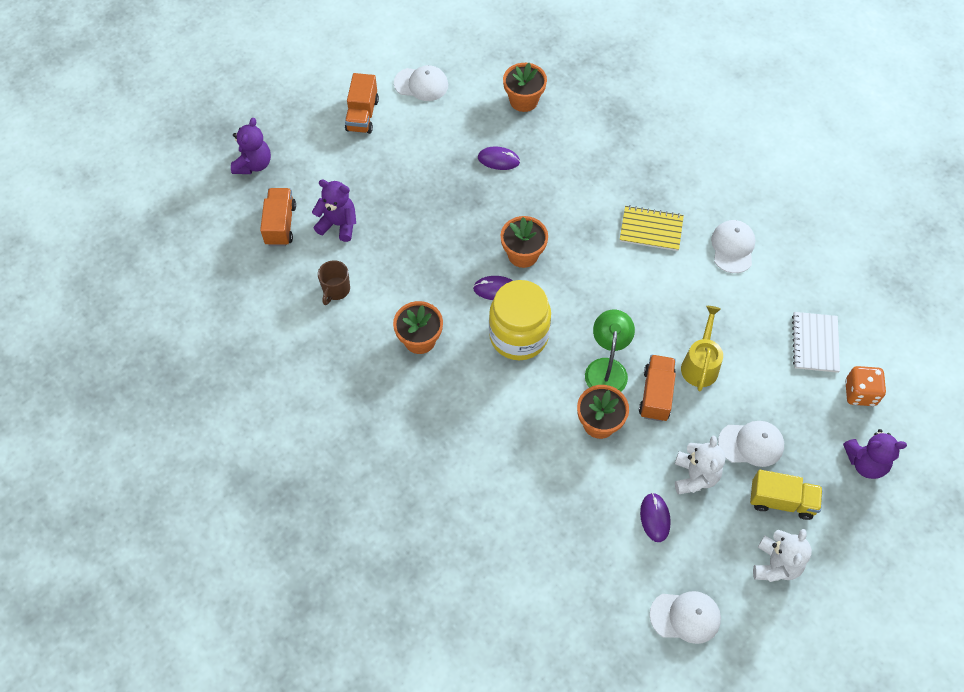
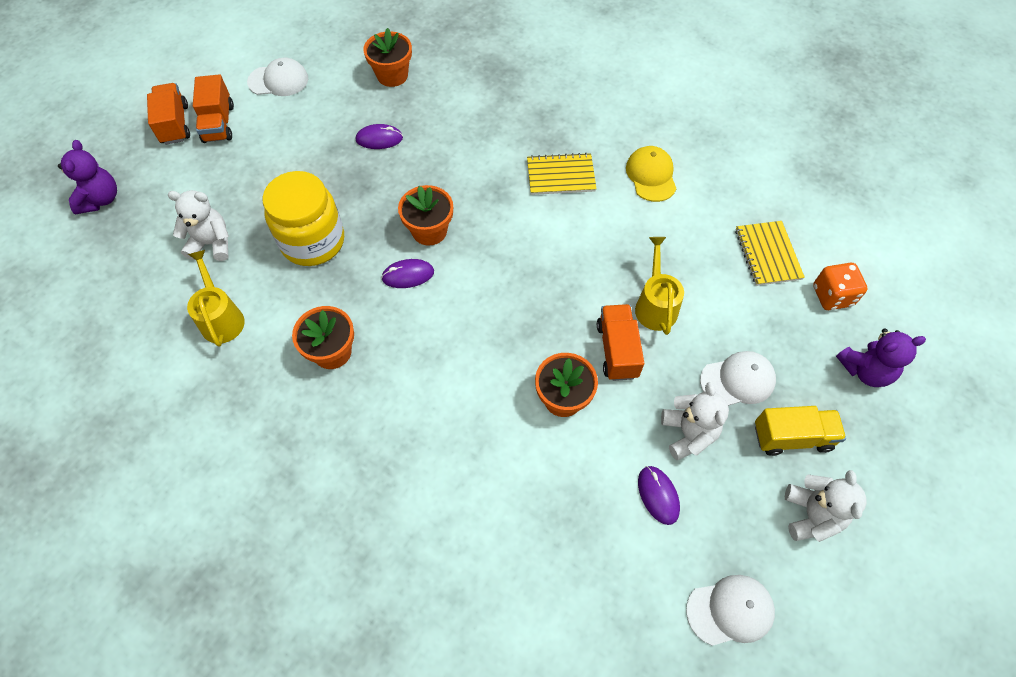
camera: 15 degrees left, 0 degrees up
orange truck [260,188,296,246] -> orange truck moved to [147,83,190,145]
purple teddy bear [312,180,356,242] -> white teddy bear [167,190,229,261]
brown mug [318,260,350,305] -> yellow watering can [187,250,245,347]
yellow jar [489,280,551,360] -> yellow jar moved to [263,171,344,266]
green lamp [585,310,635,391] -> none
white cap [711,220,755,273] -> yellow cap [626,146,676,202]
white notebook [792,312,840,373] -> yellow notebook [735,221,805,286]

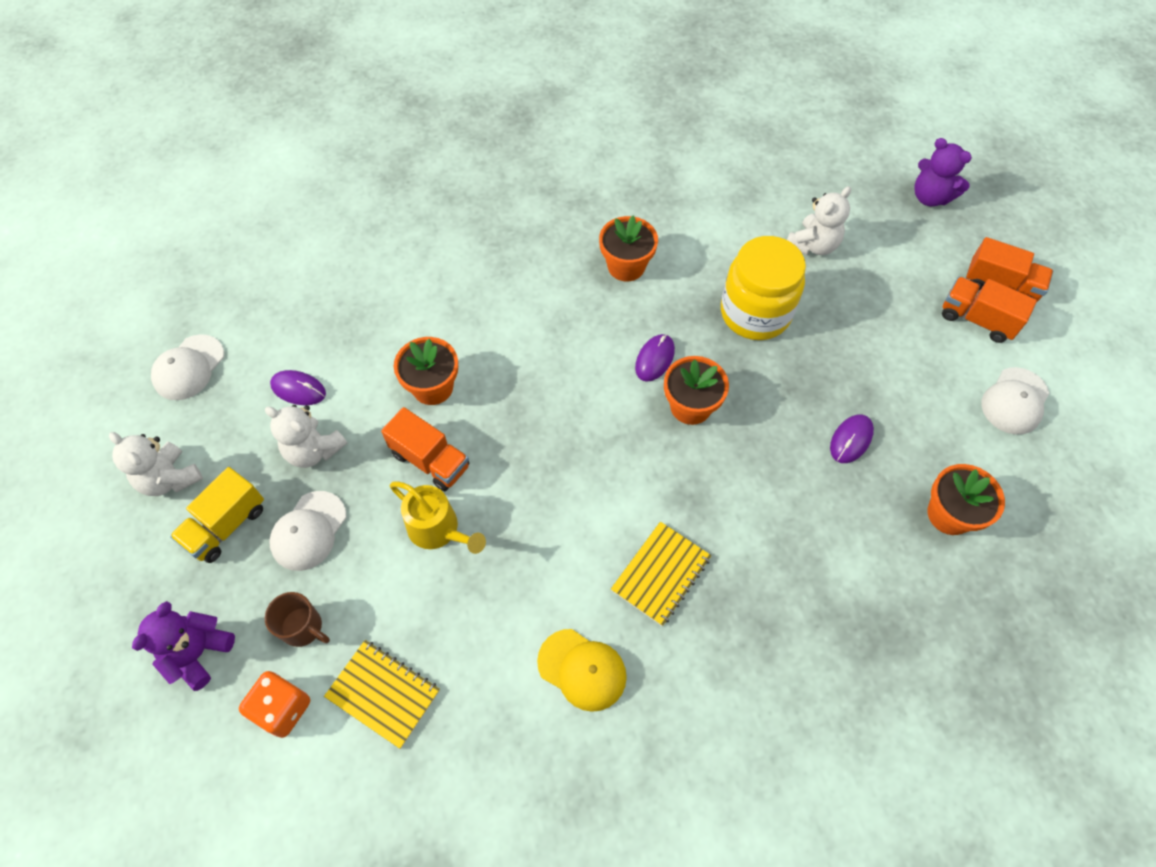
camera: 130 degrees right, 0 degrees up
yellow watering can [187,250,245,347] -> none
none -> brown mug [265,592,330,647]

